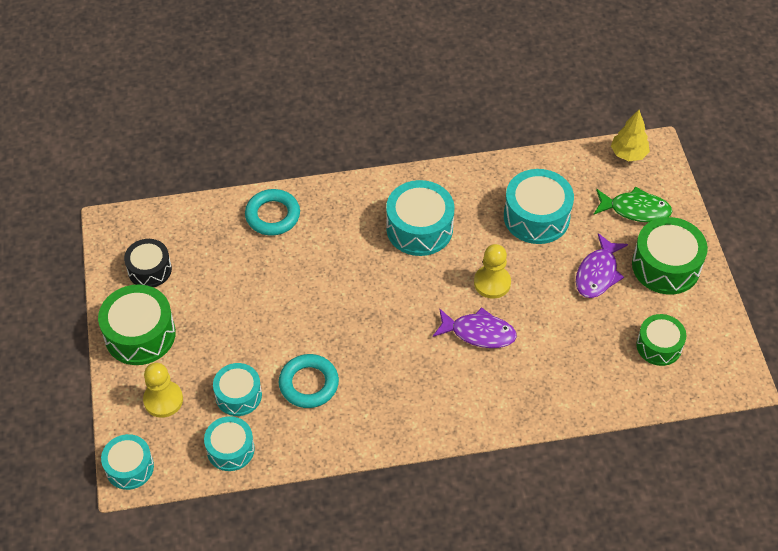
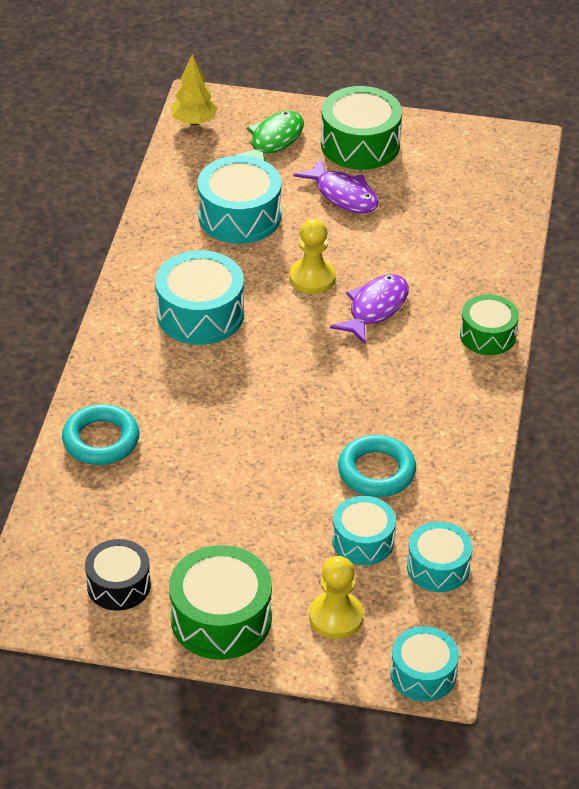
camera: 70 degrees left, 10 degrees down
green drum [636,314,686,366] -> green drum moved to [460,294,519,355]

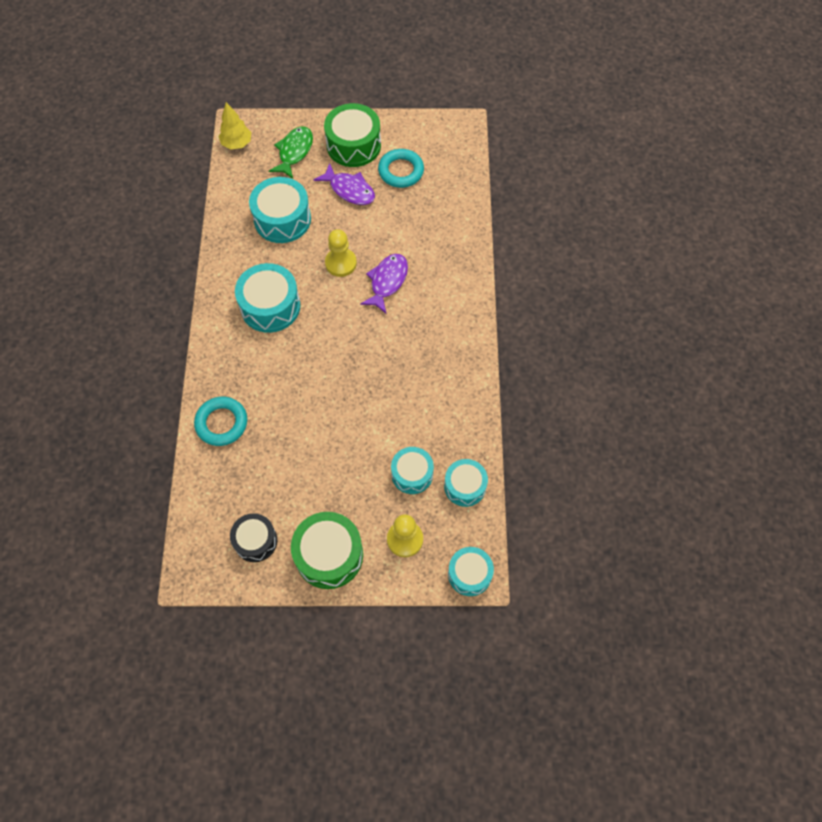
camera: 10 degrees left, 20 degrees up
turquoise ring [338,435,416,497] -> turquoise ring moved to [378,149,424,188]
green drum [460,294,519,355] -> none

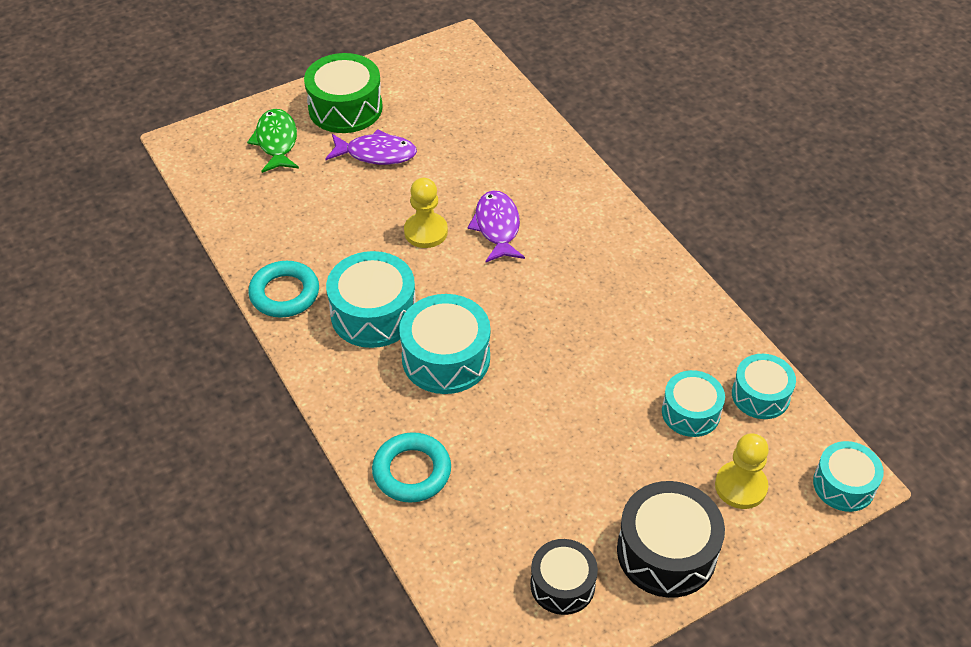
camera: 30 degrees left, 15 degrees down
yellow tree [218,102,251,149] -> none
turquoise drum [249,177,311,243] -> turquoise drum moved to [399,294,490,394]
green drum [291,512,363,589] -> black drum [617,481,725,598]
turquoise ring [378,149,424,188] -> turquoise ring moved to [248,261,319,318]

